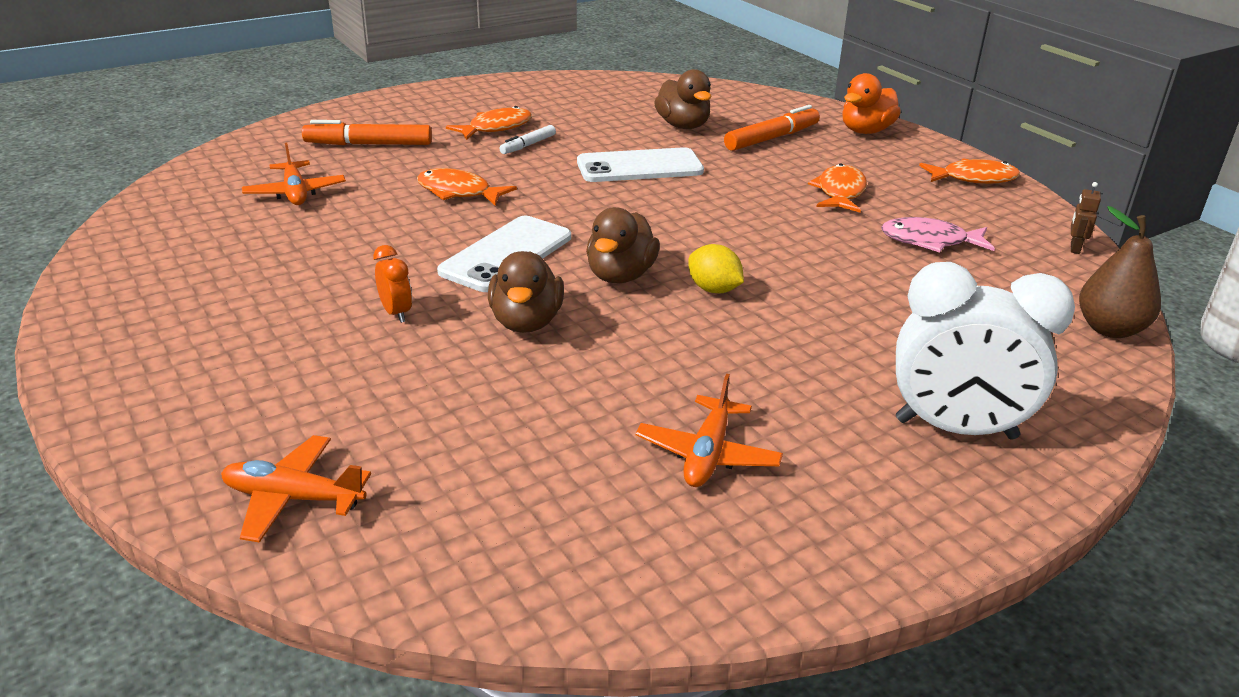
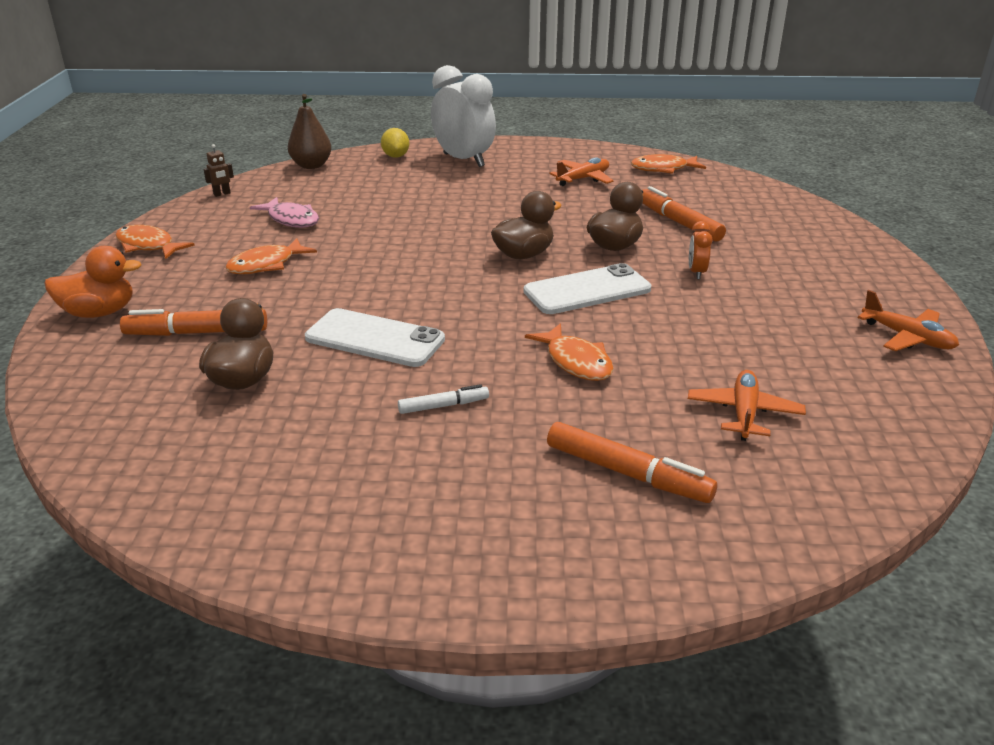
camera: 145 degrees left, 0 degrees up
orange plane [221,435,371,543] -> orange plane moved to [858,290,959,351]
orange fish [446,106,532,140] -> orange fish moved to [631,154,706,174]
yellow lemon [688,244,744,293] -> yellow lemon moved to [381,128,409,158]
none -> orange marker [643,186,726,242]

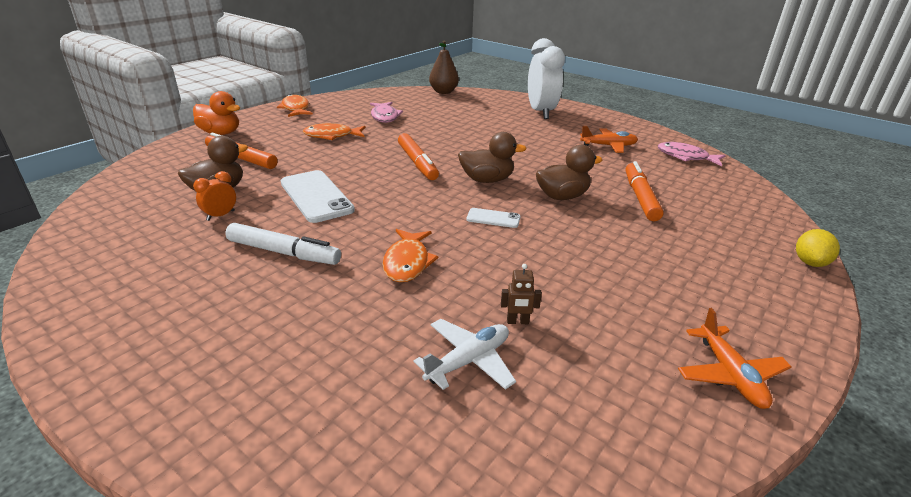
camera: 35 degrees right, 0 degrees up
brown robot [204,144,234,197] -> brown robot moved to [501,264,542,324]
yellow lemon [381,128,409,158] -> yellow lemon moved to [796,229,840,267]
white marker [398,384,489,414] -> white marker [225,223,341,265], size x1.73
white phone [524,263,651,314] -> white phone [467,208,520,228], size x0.51
orange marker [547,422,717,503] -> orange marker moved to [398,133,439,180]
orange fish [631,154,706,174] -> pink fish [658,142,726,167]
orange plane [688,370,806,441] -> white plane [414,319,516,390]
orange clock [689,221,713,279] -> orange clock moved to [193,171,236,221]

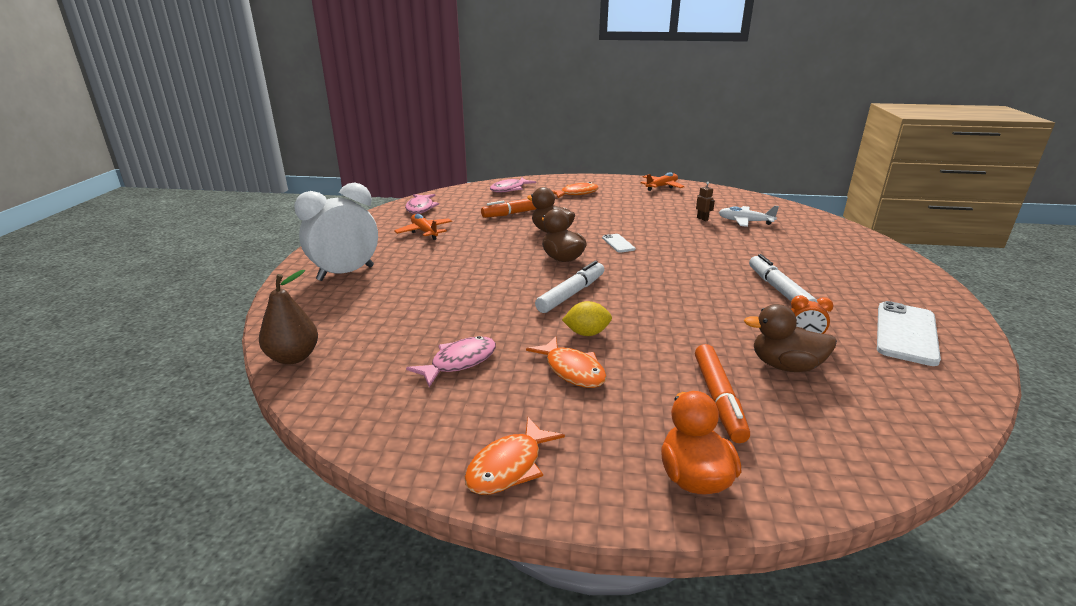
camera: 120 degrees left, 5 degrees down
white phone [280,170,355,223] -> white phone moved to [877,301,941,366]
orange fish [382,229,439,282] -> orange fish moved to [552,182,599,198]
orange marker [398,133,439,180] -> white marker [535,261,604,313]
yellow lemon [796,229,840,267] -> yellow lemon moved to [562,301,612,336]
none -> pink fish [490,177,536,192]

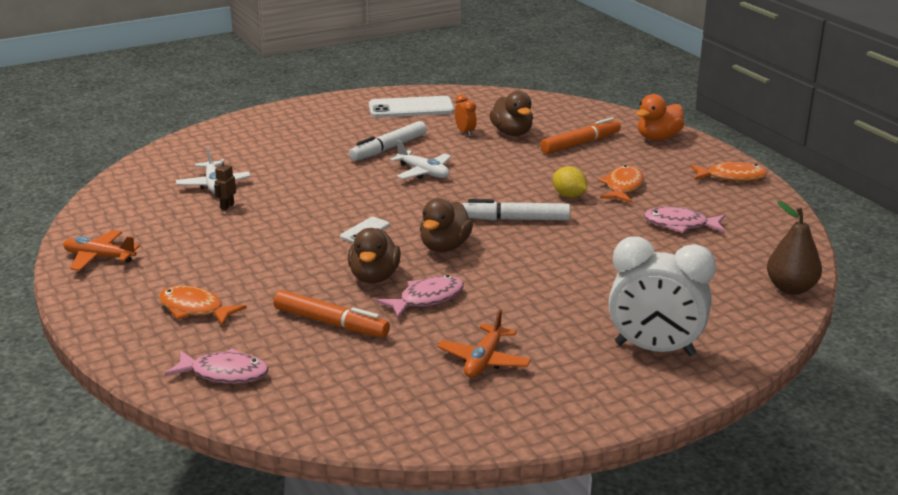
camera: 125 degrees left, 0 degrees up
pink fish [405,194,439,214] -> pink fish moved to [377,275,464,318]
none -> white plane [390,140,451,179]

